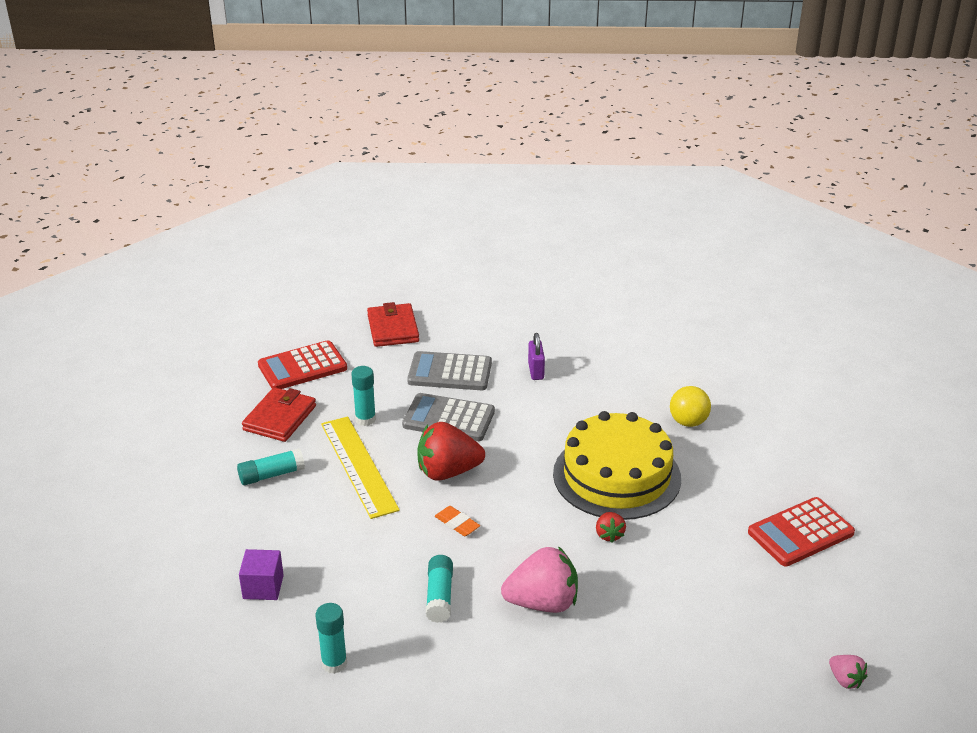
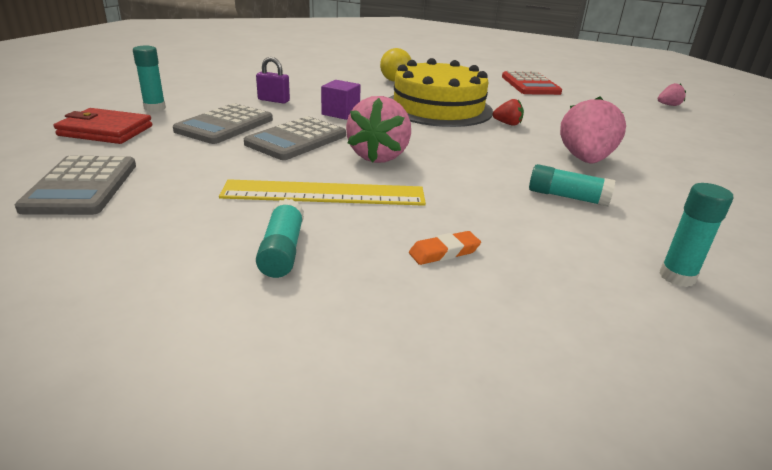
camera: 70 degrees left, 5 degrees down
purple cube [239,549,284,600] -> purple cube moved to [321,80,361,120]
red wallet [242,387,316,442] -> none
red calculator [258,340,347,389] -> grey calculator [15,156,136,215]
turquoise glue stick [351,366,376,426] -> turquoise glue stick moved to [133,46,166,112]
red strawberry [417,422,485,481] -> pink strawberry [346,96,411,163]
orange eraser [435,506,480,536] -> orange eraser moved to [409,231,481,265]

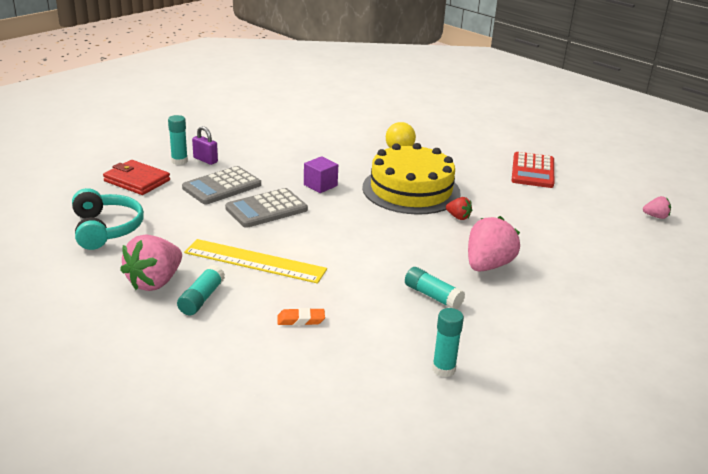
camera: 20 degrees right, 0 degrees up
grey calculator [15,156,136,215] -> turquoise headphones [72,188,144,250]
purple padlock [256,57,290,104] -> purple padlock moved to [192,126,218,165]
pink strawberry [346,96,411,163] -> pink strawberry moved to [120,234,182,291]

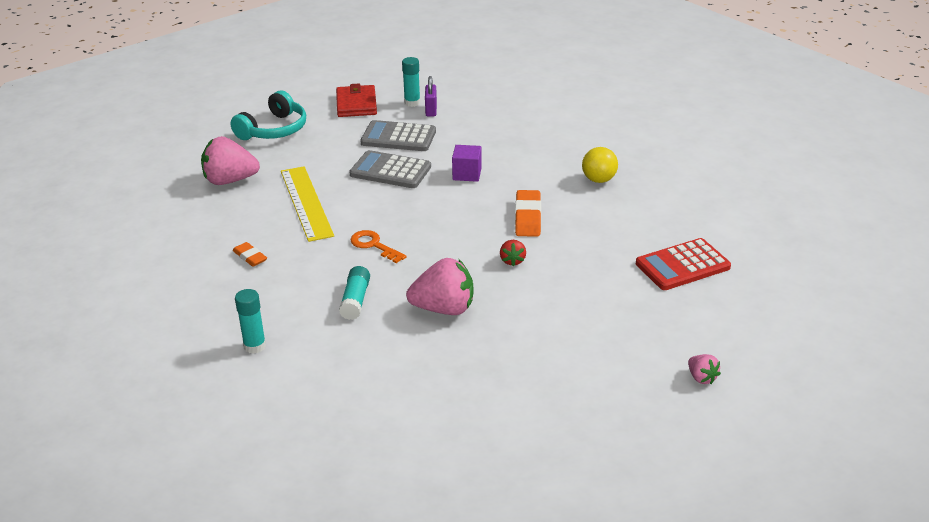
camera: 55 degrees right, 5 degrees up
turquoise glue stick [177,265,225,315] -> none
yellow cake [362,143,461,215] -> orange eraser [515,190,541,237]
none -> orange key [350,230,407,263]

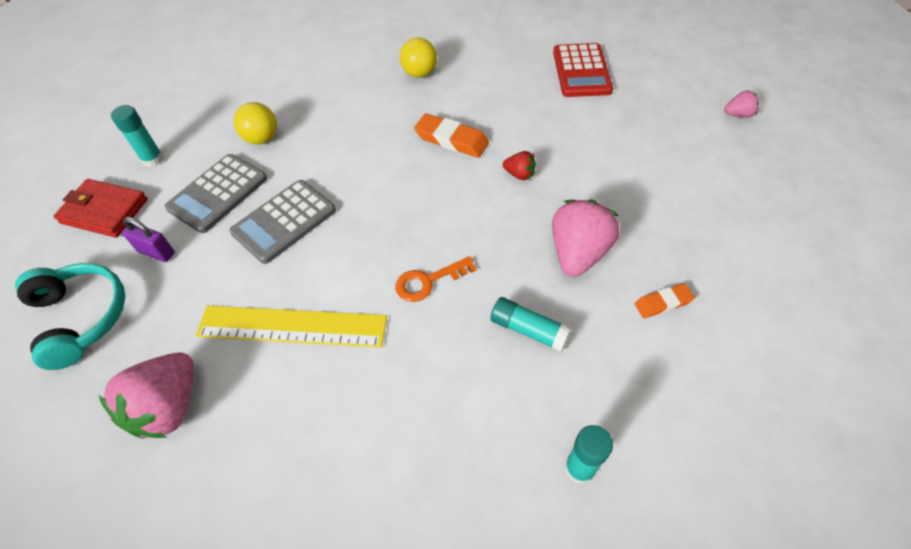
camera: 65 degrees left, 20 degrees up
orange eraser [233,242,267,267] -> orange eraser moved to [634,284,695,318]
purple padlock [425,76,437,117] -> purple padlock moved to [122,217,175,262]
purple cube [452,145,482,182] -> none
none -> yellow ball [234,102,277,144]

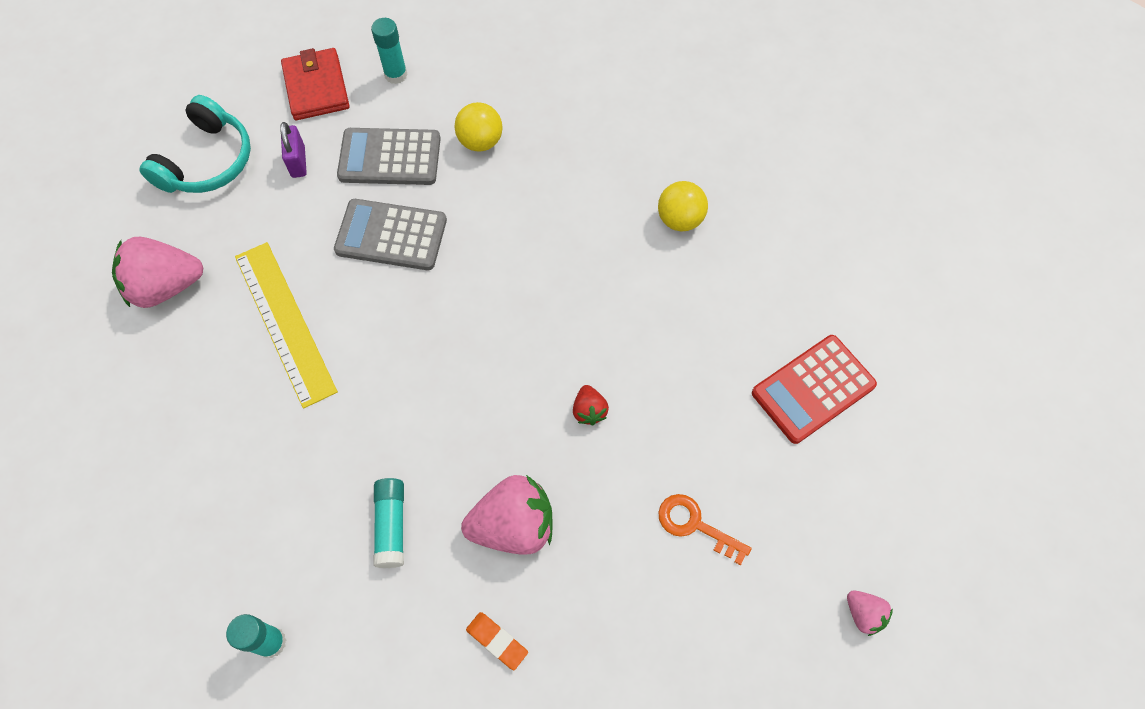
camera: 55 degrees right, 10 degrees up
orange key [395,256,476,302] -> orange key moved to [659,494,752,565]
orange eraser [414,113,489,158] -> none

